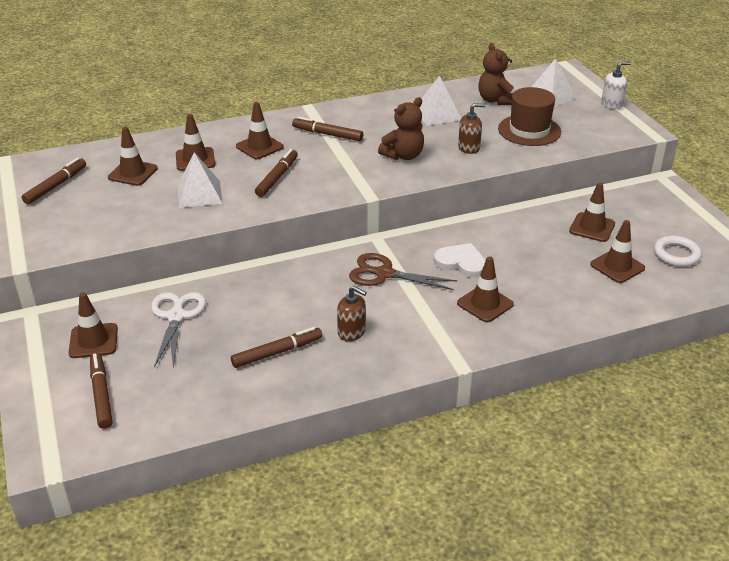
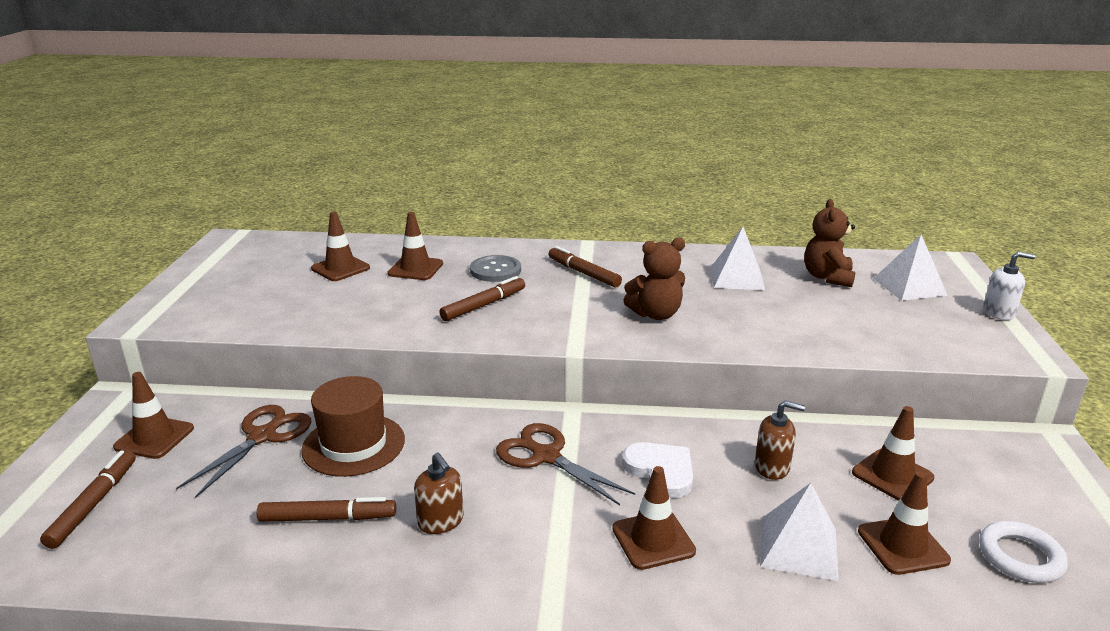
camera: 25 degrees right, 10 degrees down
brown marker [22,158,86,205] -> none
white scissors [151,292,206,367] -> brown scissors [176,405,311,498]
white pyramid [177,152,223,208] -> white pyramid moved to [760,483,839,581]
brown traffic cone [236,102,284,159] -> grey button [470,255,521,282]
brown soap dispenser [458,103,486,154] -> brown soap dispenser moved to [755,401,805,480]
brown hat [498,87,561,146] -> brown hat moved to [301,376,405,477]

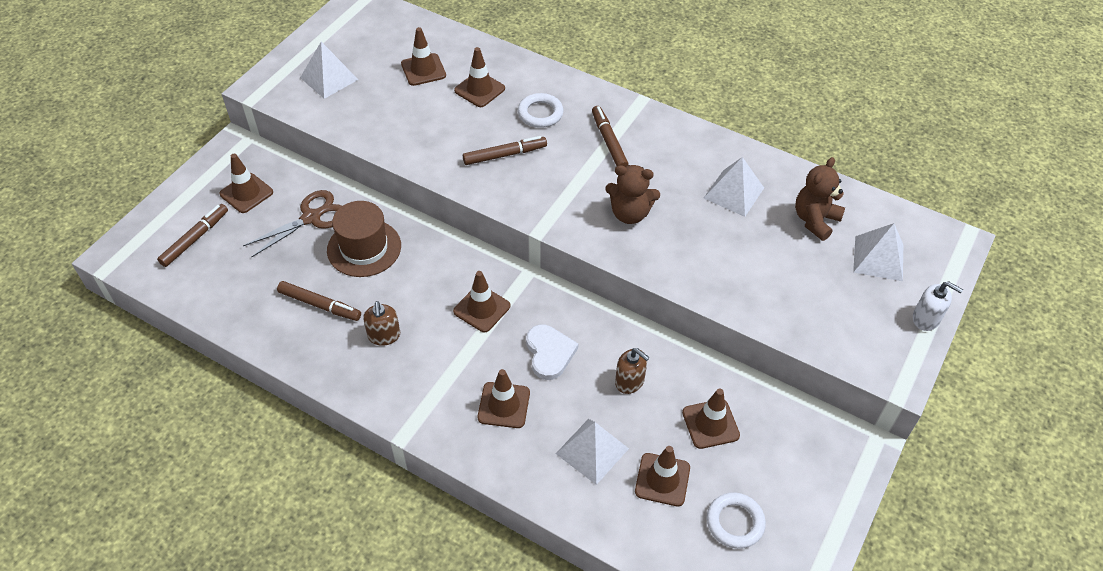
camera: 25 degrees right, 25 degrees up
grey button [470,255,521,282] -> white ring [518,93,564,128]
brown scissors [496,423,635,505] -> brown traffic cone [453,271,510,332]
none -> white pyramid [300,42,358,99]

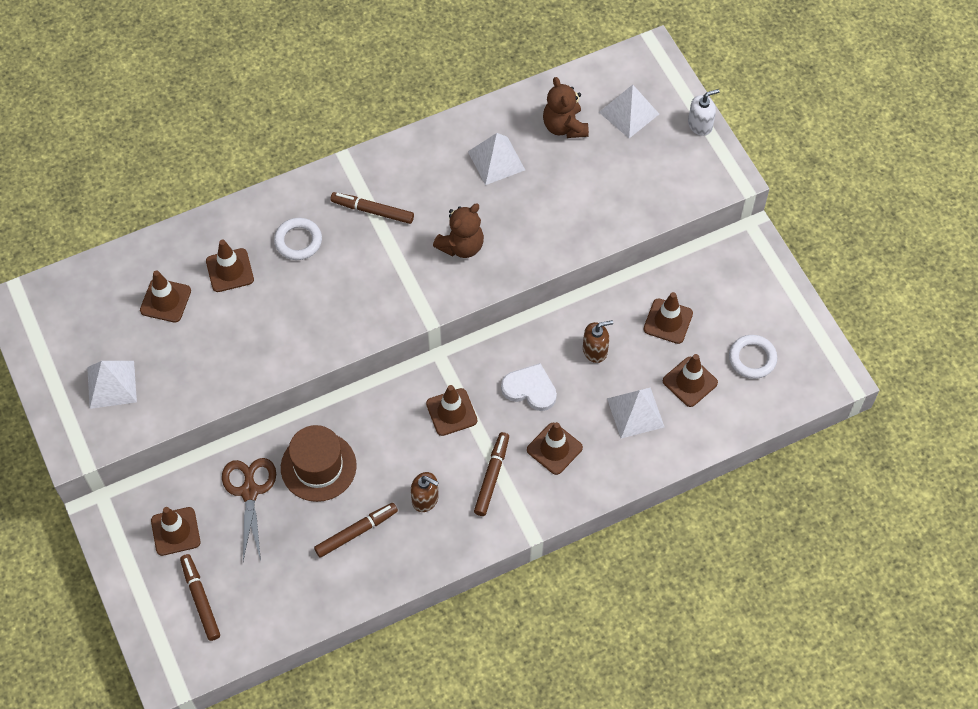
camera: 55 degrees left, 10 degrees up
brown marker [463,136,547,165] -> brown marker moved to [474,432,509,516]

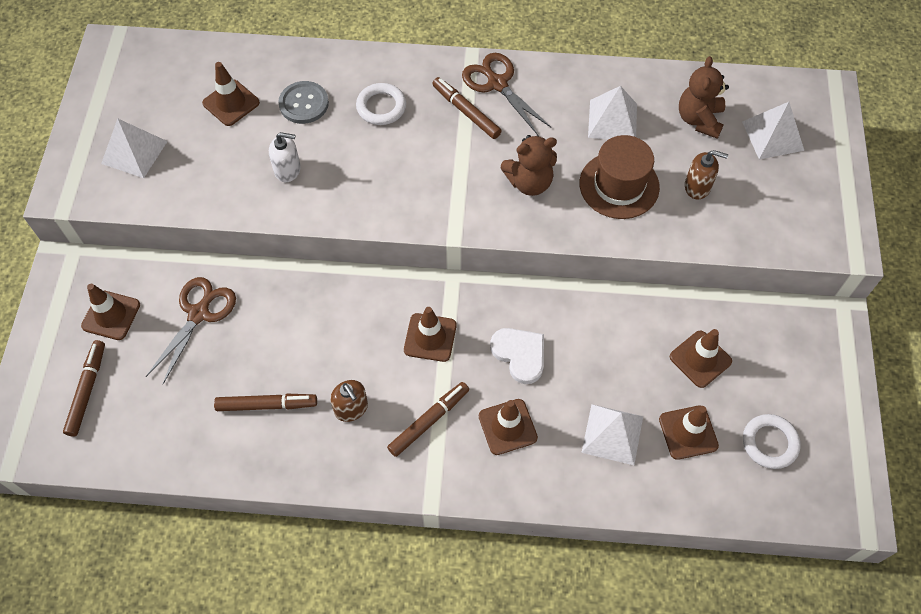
camera: 30 degrees right, 0 degrees up
brown traffic cone [206,240,254,292] -> grey button [278,81,329,124]
brown hat [281,425,357,502] -> brown hat moved to [580,135,660,219]
brown soap dispenser [583,320,613,363] -> brown soap dispenser moved to [685,150,728,200]
white soap dispenser [688,89,720,136] -> white soap dispenser moved to [269,132,301,182]
none -> brown scissors [462,53,551,135]

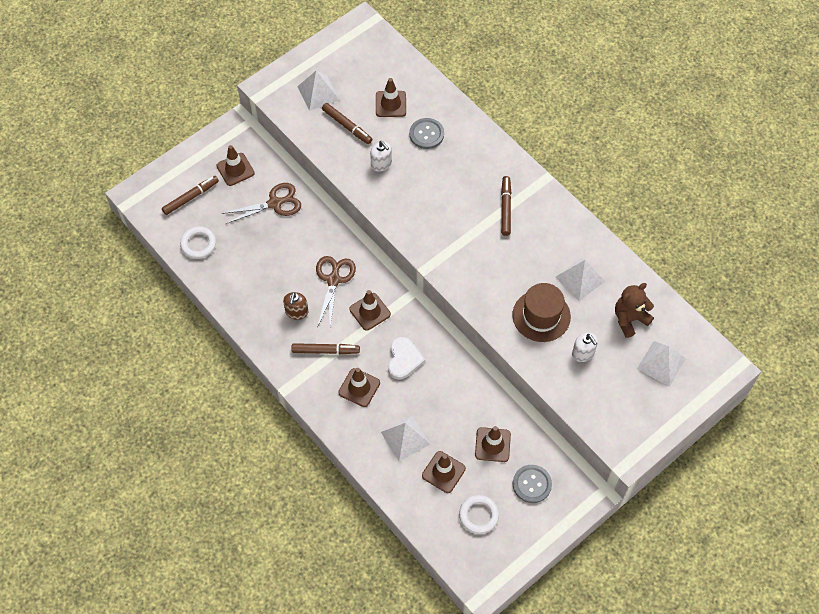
camera: 45 degrees right, 0 degrees up
brown marker [214,394,317,411] -> brown marker moved to [322,103,372,144]
white ring [356,83,406,125] -> white ring moved to [180,226,216,259]
brown scissors [462,53,551,135] -> brown scissors moved to [316,256,356,327]
brown teddy bear [501,135,557,196] -> none
brown soap dispenser [685,150,728,200] -> white soap dispenser [572,333,598,362]
none -> grey button [513,465,552,503]

